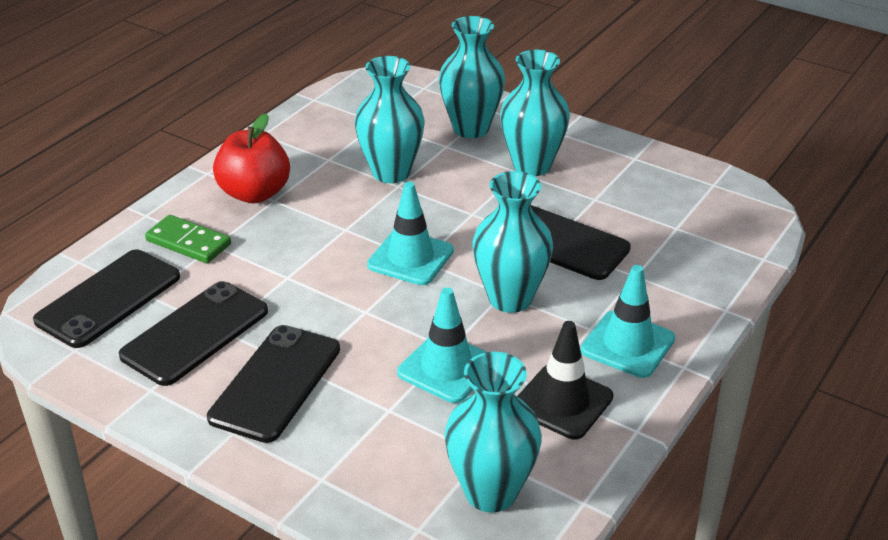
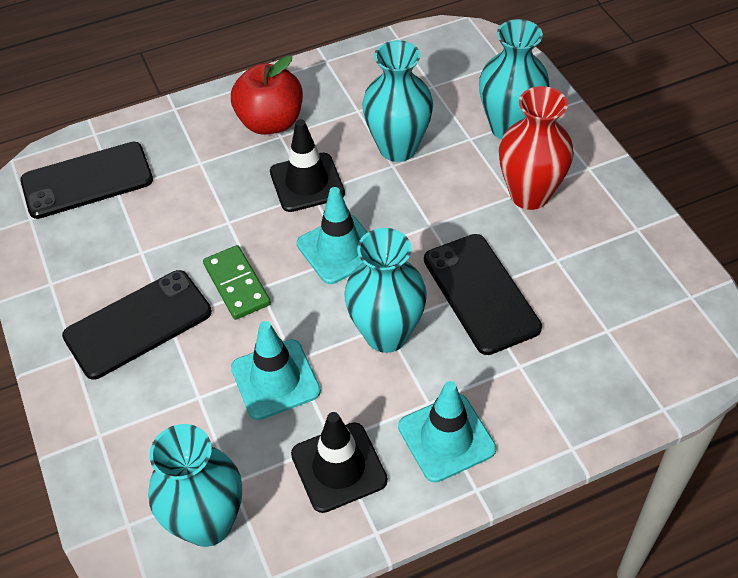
camera: 35 degrees right, 15 degrees up
black phone [119,281,268,386] -> none
green domino [145,215,231,263] -> green domino moved to [203,245,271,320]
turquoise vase [500,50,570,176] -> red vase [499,86,574,210]
none -> black traffic cone [270,119,345,212]

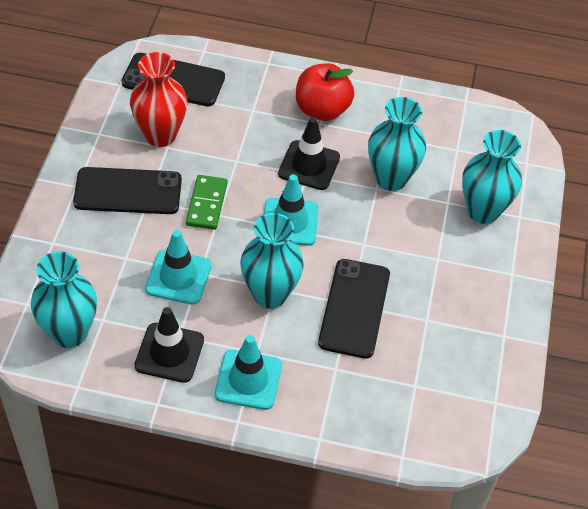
camera: 30 degrees right, 0 degrees up
red vase [499,86,574,210] -> red vase moved to [130,52,187,147]

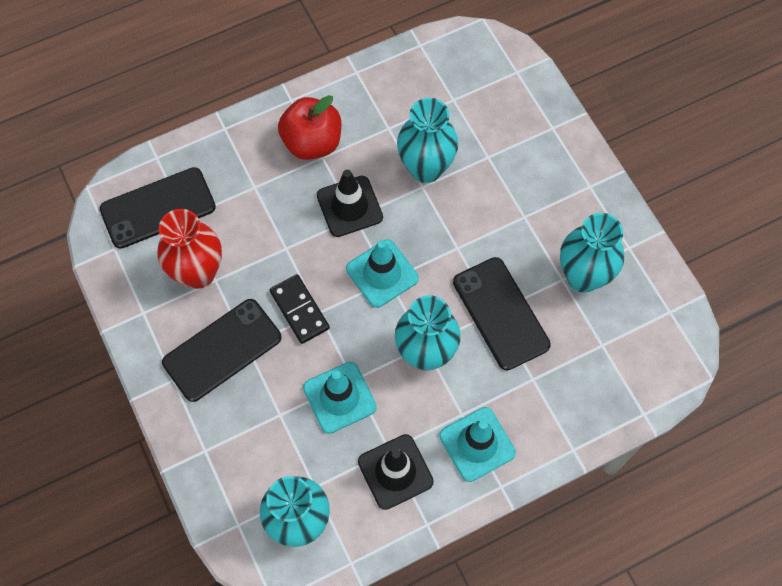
camera: 35 degrees left, 15 degrees up
green domino [186,175,227,230] -> black domino [270,274,330,344]
turquoise vase [462,130,522,224] -> turquoise vase moved to [560,213,624,292]

